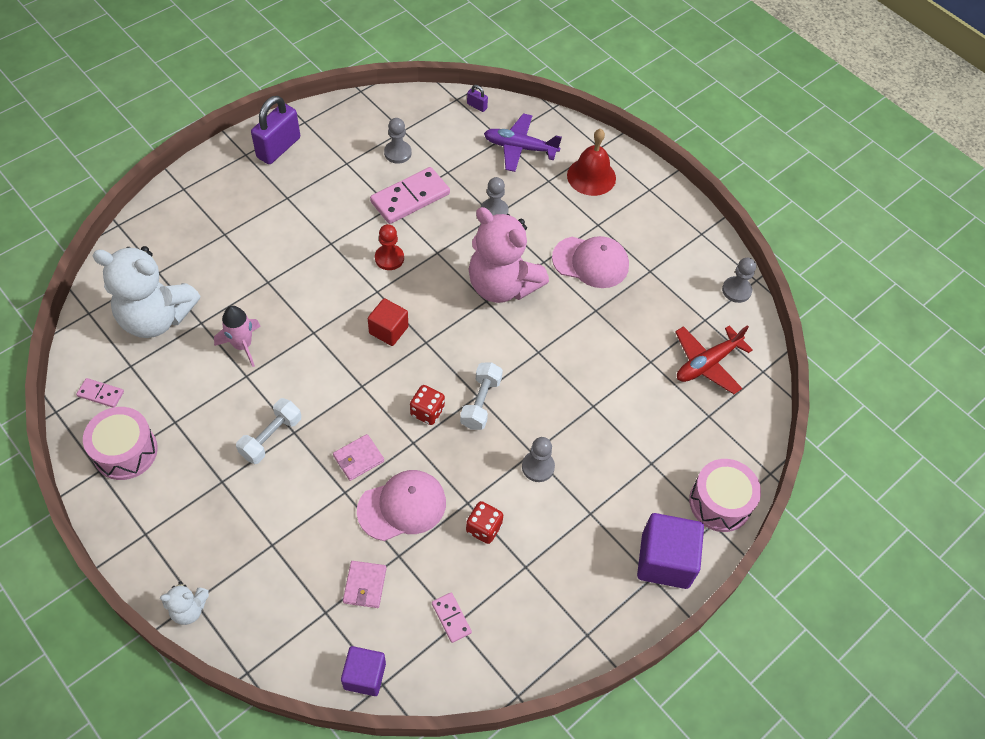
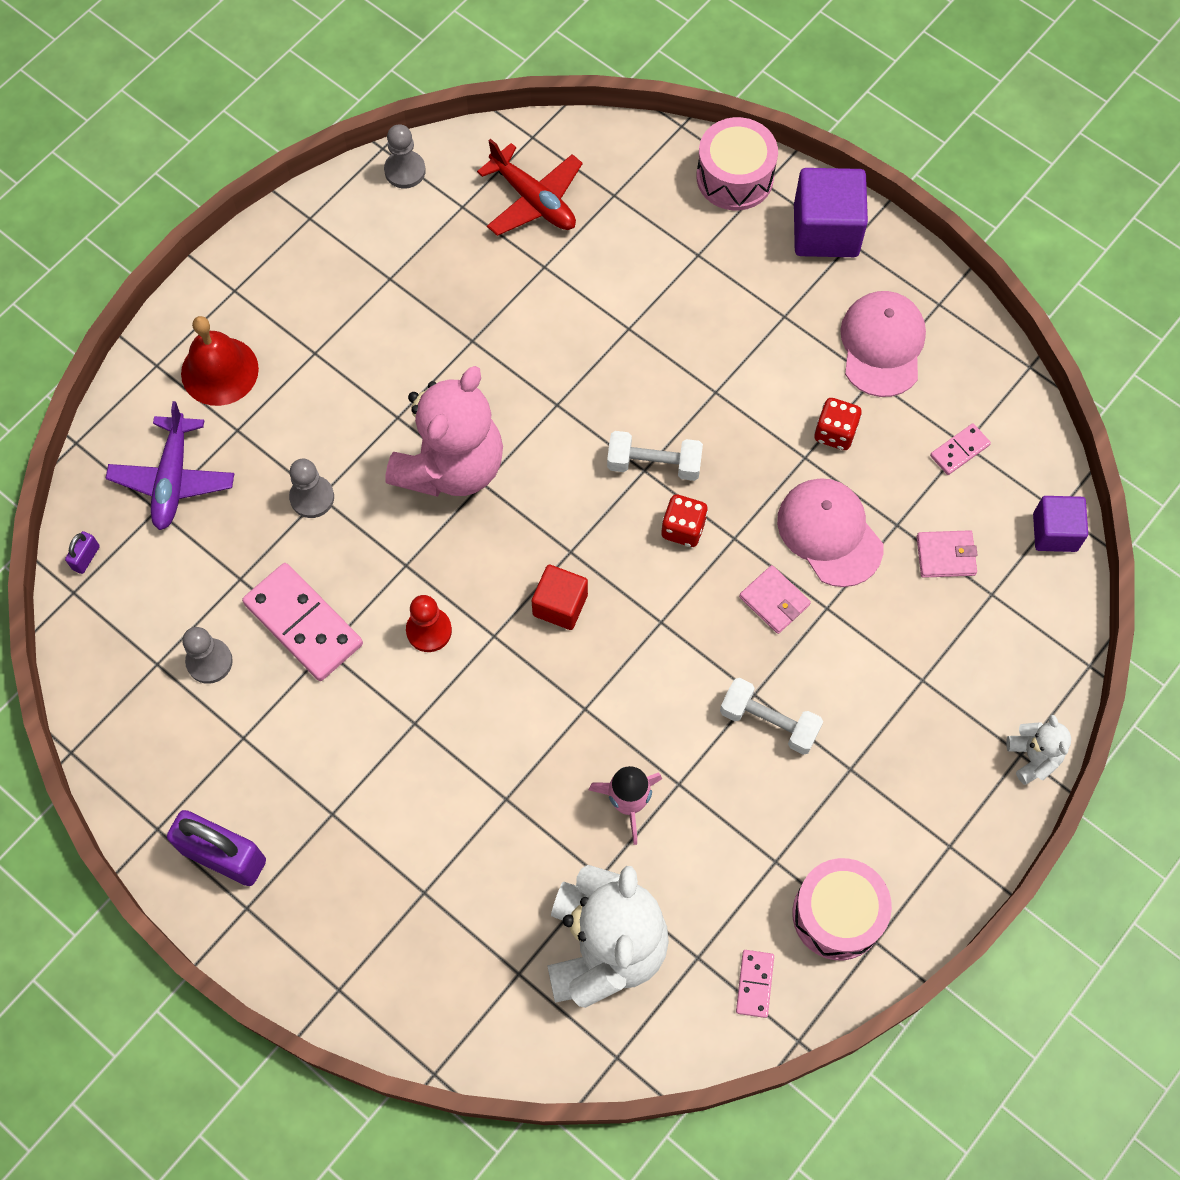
camera: 95 degrees left, 10 degrees up
grey pawn [522,437,555,482] -> none
pink cap [552,236,629,288] -> pink cap moved to [840,291,926,397]

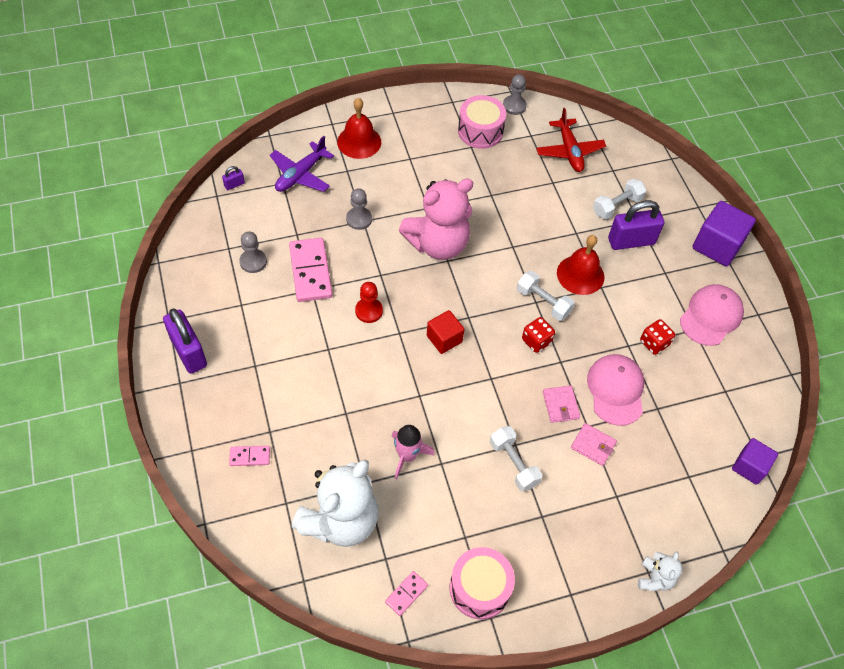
camera: 30 degrees right, 10 degrees down
pink drum [696,117,778,210] -> pink drum moved to [458,95,506,149]
pink wallet [917,530,978,578] -> pink wallet moved to [571,423,617,466]
pink domino [930,423,991,475] -> pink domino moved to [229,446,270,466]
none -> red bell [557,235,604,295]
none -> white dumbbell [593,179,646,219]
none -> purple padlock [608,200,664,250]

